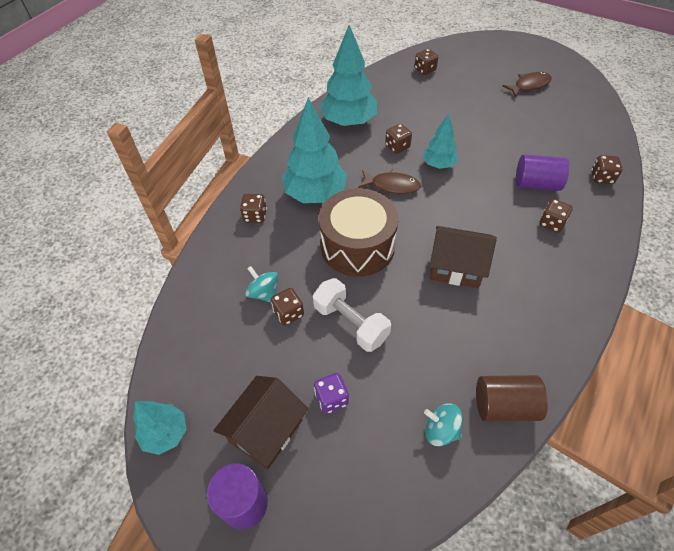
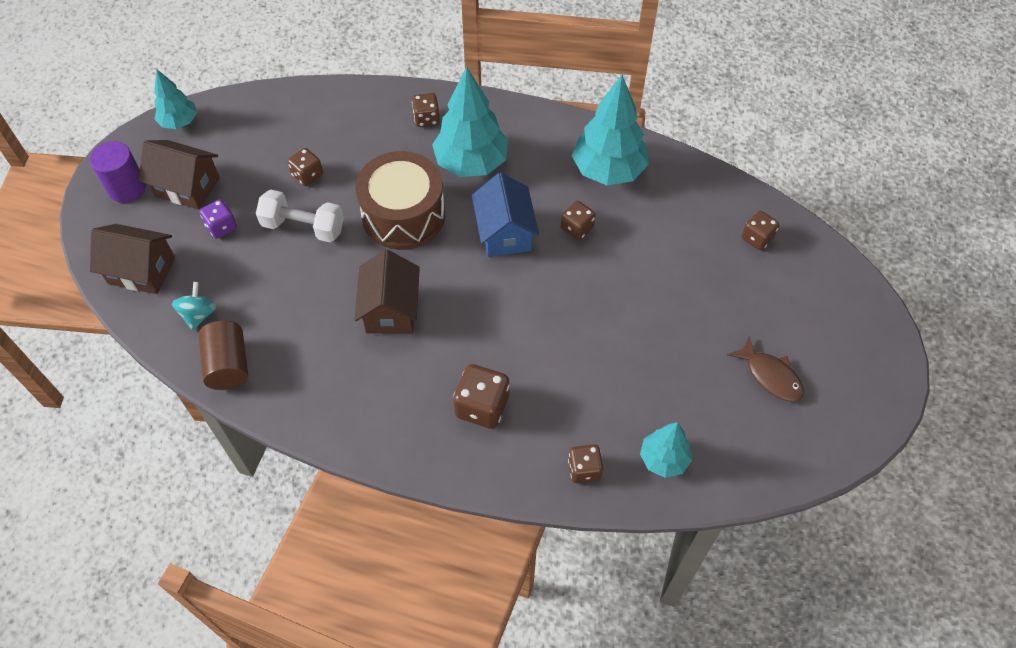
camera: 75 degrees right, 5 degrees up
turquoise spinning top [245,266,278,302] -> none
white dumbbell [313,278,391,352] -> white dumbbell turned 75 degrees clockwise [256,190,344,242]
brown fish [358,169,421,194] -> blue house [472,173,539,257]
turquoise tree [422,113,458,169] -> turquoise tree moved to [640,422,692,478]
purple cylinder [516,154,569,191] -> none
brown dice [539,199,573,232] -> brown dice [453,364,510,429], size x1.57
none -> brown house [90,224,175,294]

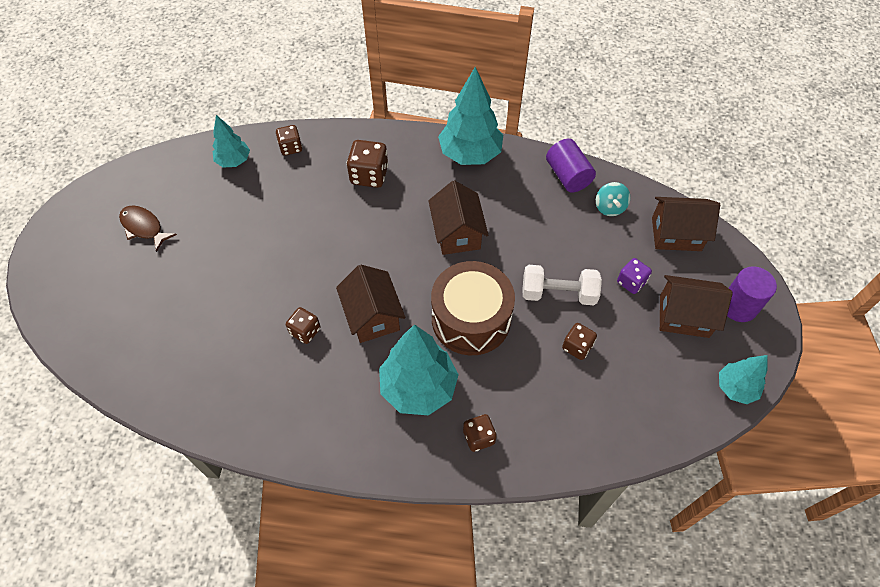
camera: 170 degrees right, 0 degrees up
brown cylinder [198,320,248,390] -> purple cylinder [546,139,596,192]
blue house [472,173,539,257] -> brown house [336,265,405,343]
turquoise tree [572,75,649,186] -> turquoise tree moved to [438,67,503,165]
brown dice [742,211,779,250] -> none

